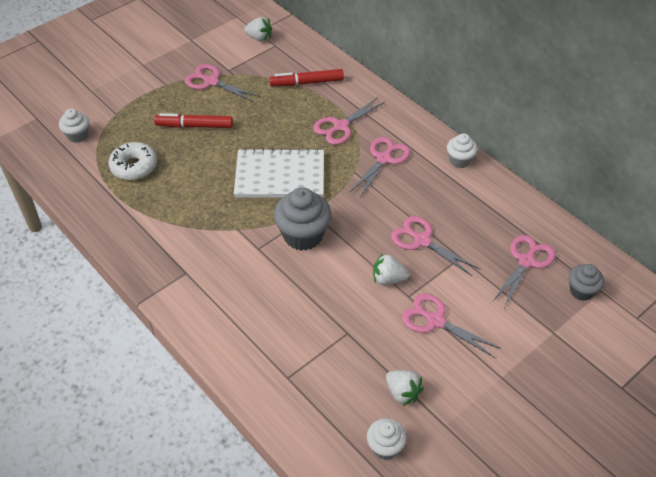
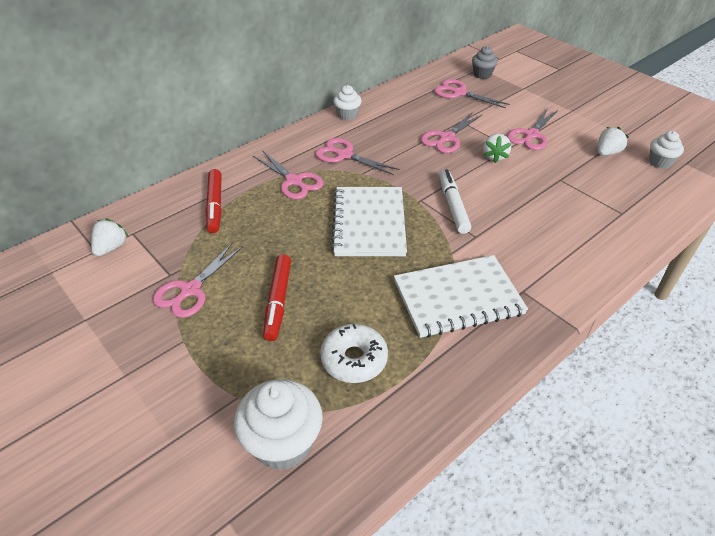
camera: 90 degrees left, 5 degrees down
white cupcake [59,108,89,143] -> white cupcake [234,379,323,470], size x1.73
grey cupcake [274,187,332,251] -> white marker [439,169,471,234]
none -> white notebook [394,255,528,338]

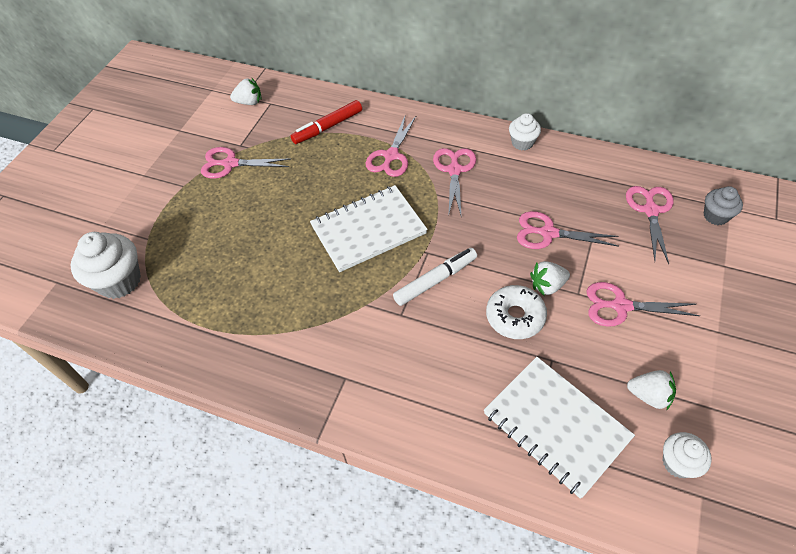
camera: 65 degrees right, 10 degrees up
red marker [263,254,291,341] -> none
white donut [320,324,388,383] -> white donut moved to [486,285,547,339]
white notebook [394,255,528,338] -> white notebook moved to [484,357,635,499]

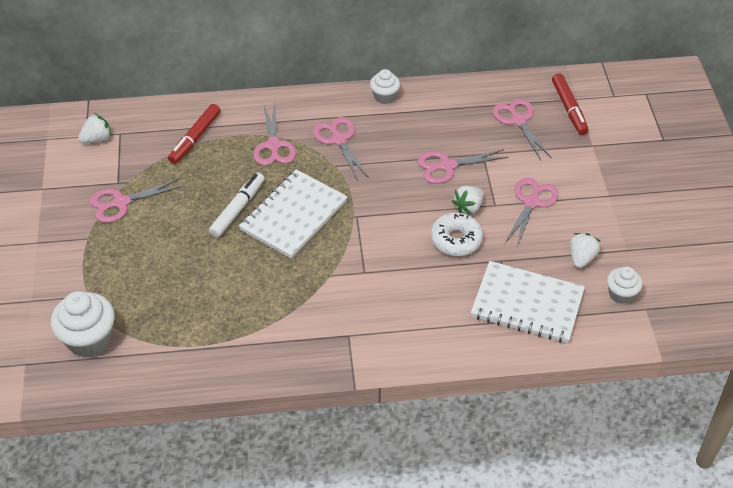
camera: 30 degrees left, 5 degrees down
white marker [393,248,477,306] -> white marker moved to [209,173,264,238]
pink scissors [587,282,700,327] -> pink scissors turned 135 degrees clockwise [505,178,559,247]
white strawberry [627,370,676,410] -> white strawberry turned 60 degrees counterclockwise [569,233,600,268]
grey cupcake [704,186,743,225] -> red marker [552,73,589,135]

